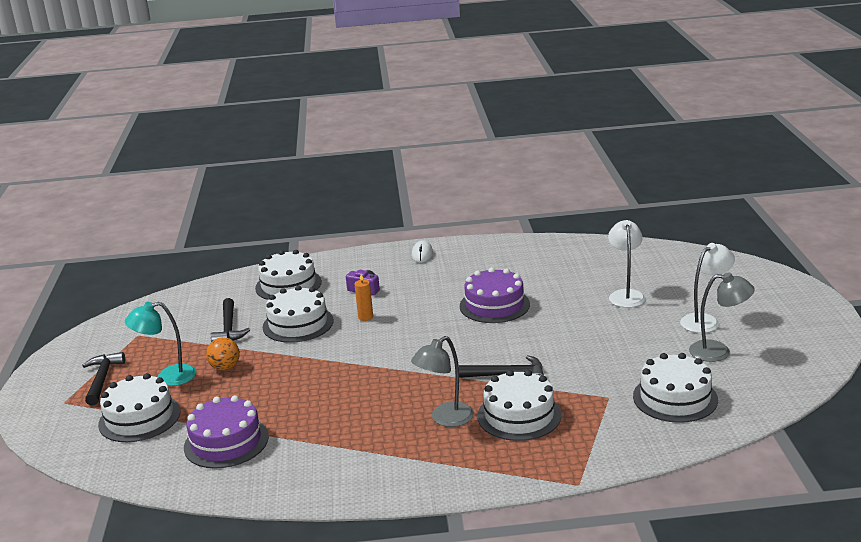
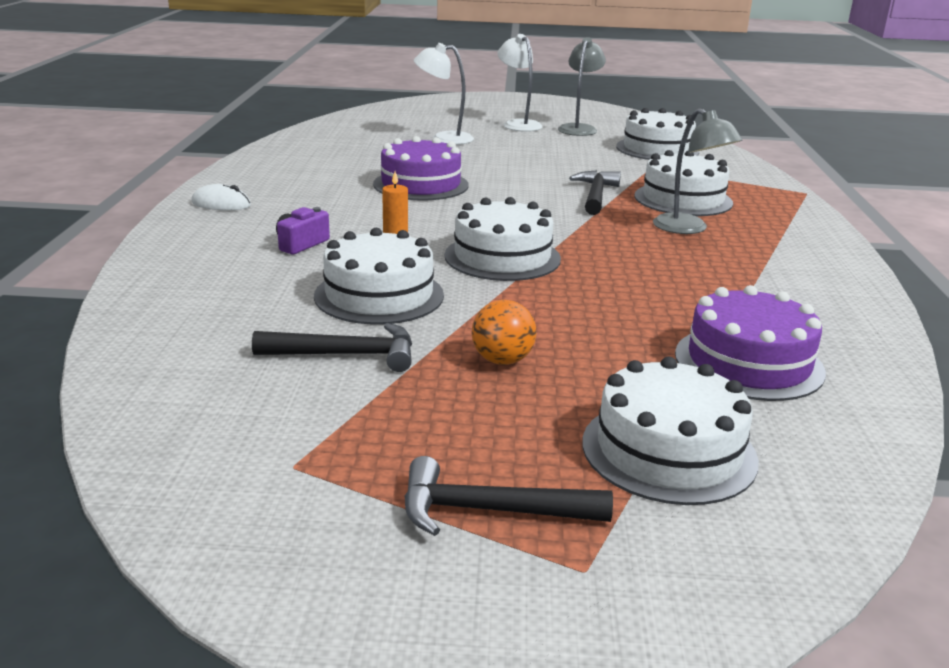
camera: 85 degrees left, 0 degrees up
turquoise lamp [125,302,196,386] -> none
white cake [255,250,322,300] -> white cake moved to [445,197,561,281]

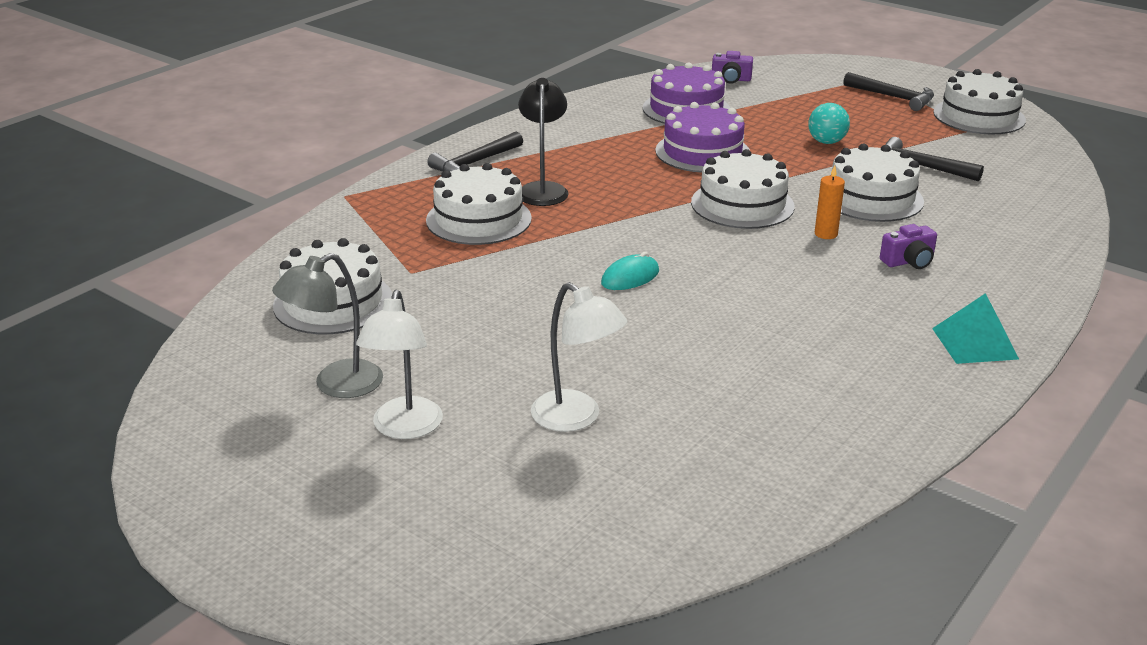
camera: 145 degrees left, 5 degrees up
white mouse [191,184,251,210] -> turquoise pyramid [932,293,1019,364]
purple cake [373,136,469,201] -> purple cake moved to [655,102,750,173]
orange ball [472,300,537,365] -> turquoise ball [809,103,850,144]
black hammer [569,170,621,215] -> black hammer moved to [427,131,523,172]
white cake [582,357,759,505] -> white cake moved to [933,69,1026,134]
grey lamp [653,108,742,234] -> black lamp [518,78,569,206]
none -> turquoise mouse [601,252,659,290]
none -> purple camera [712,51,753,84]

